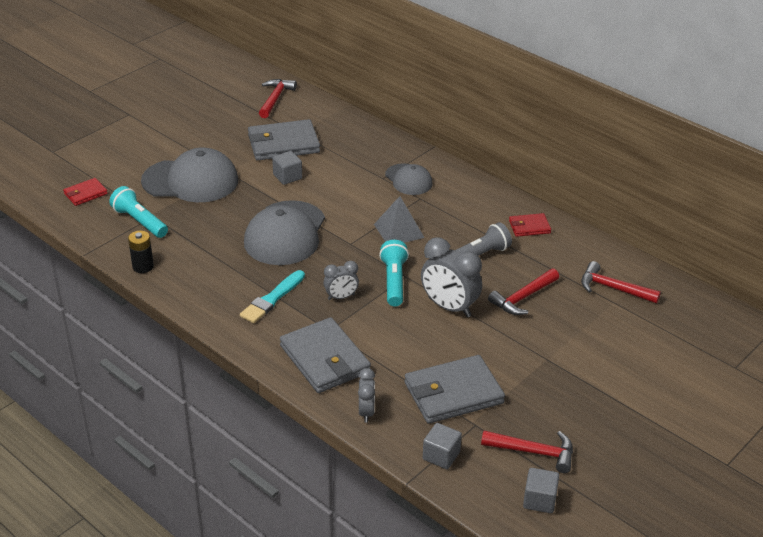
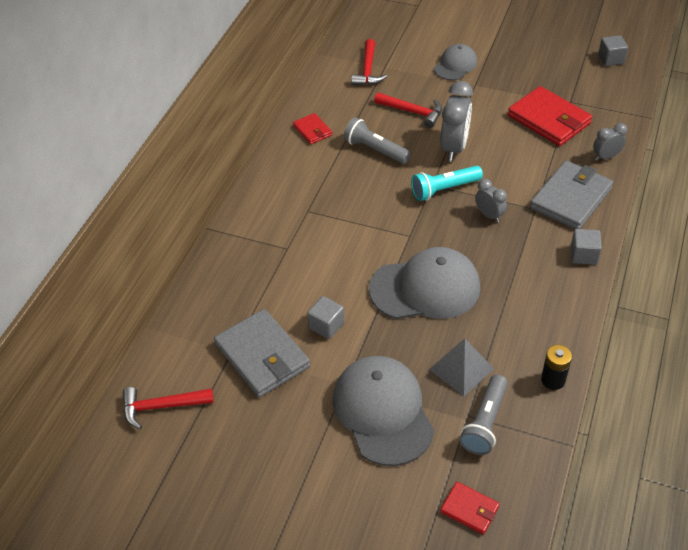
camera: 110 degrees left, 10 degrees up
turquoise flashlight [109,186,168,238] -> grey flashlight [459,374,508,455]
turquoise brush [240,270,305,323] -> none
grey pyramid [374,196,425,243] -> grey pyramid moved to [429,339,494,396]
grey cap [385,163,433,195] -> grey cap moved to [434,44,478,80]
grey wallet [405,355,505,424] -> red wallet [508,86,592,146]
grey cube [423,423,462,469] -> grey cube moved to [571,229,602,265]
red hammer [481,431,573,473] -> none

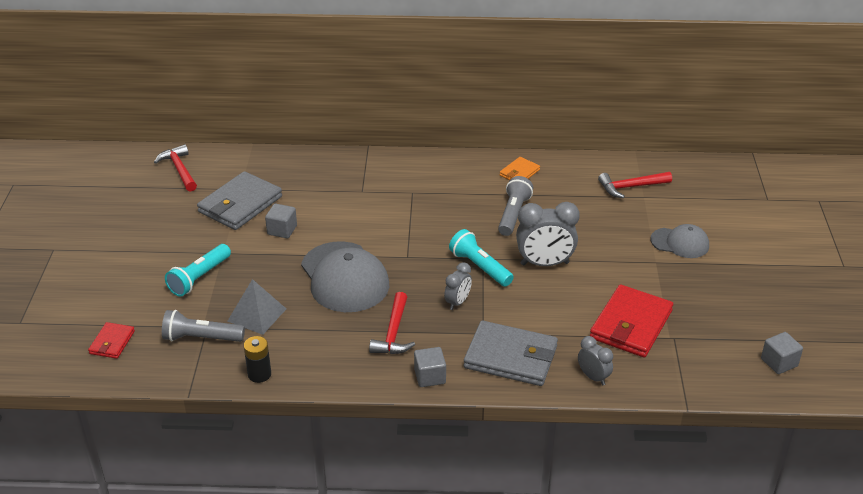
camera: 70 degrees right, 10 degrees down
red wallet [293,113,332,144] -> orange wallet [499,157,540,180]
grey cap [333,356,434,466] -> turquoise flashlight [165,244,231,297]
red hammer [374,92,442,128] -> red hammer moved to [369,292,415,354]

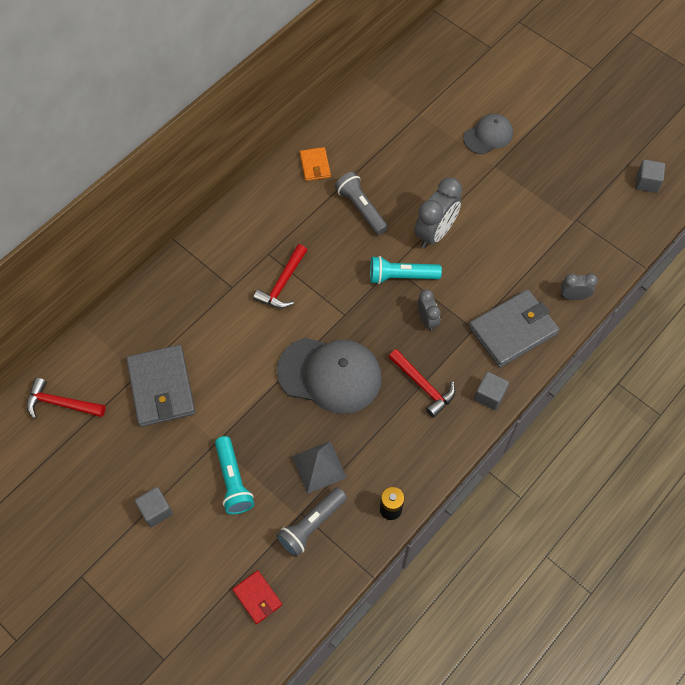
camera: 50 degrees left, 25 degrees up
grey cube [265,204,297,238] -> grey cube moved to [135,487,173,527]
red wallet [590,284,673,358] -> none
red hammer [598,172,672,198] -> red hammer moved to [253,244,307,309]

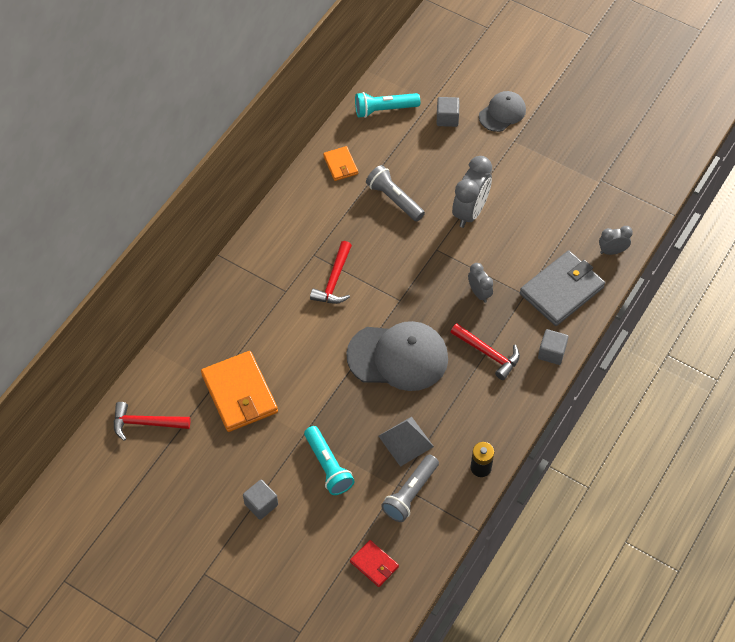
camera: 10 degrees left, 5 degrees down
grey wallet [126,345,195,427] -> orange wallet [201,351,278,432]
turquoise flashlight [370,256,442,284] -> turquoise flashlight moved to [355,92,420,118]
grey cube [636,159,665,193] -> grey cube moved to [437,97,459,127]

